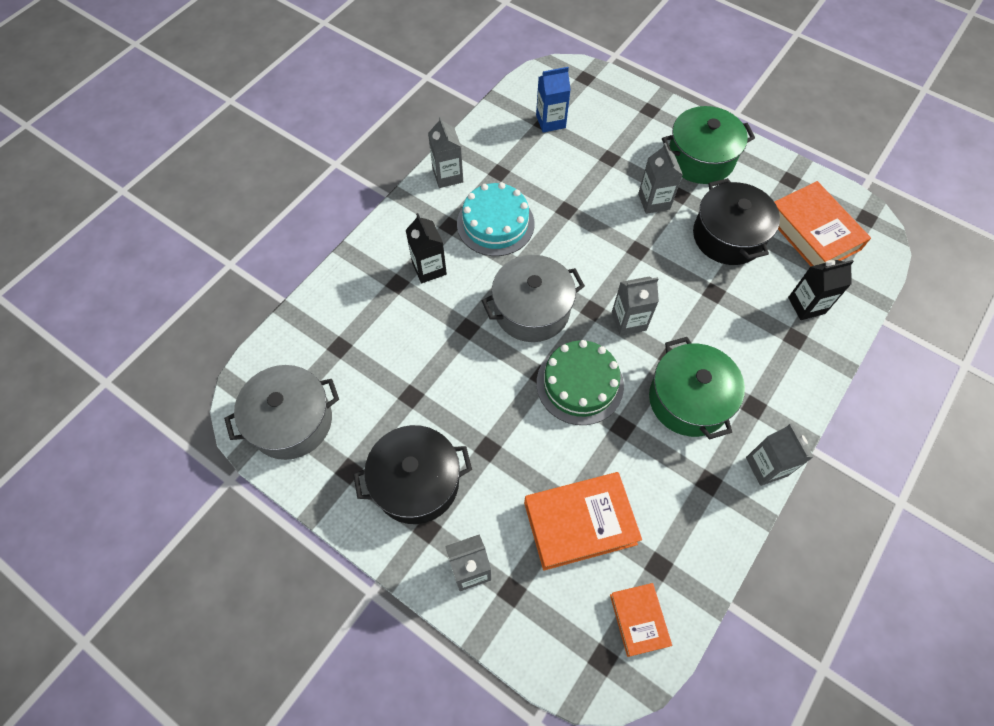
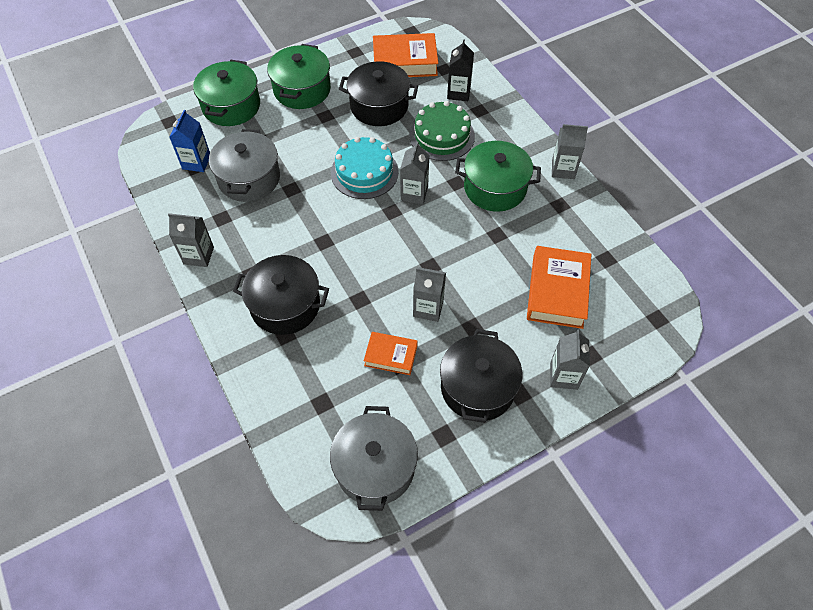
camera: 65 degrees left, 5 degrees down
black carton [406,213,447,283] -> black pot [233,255,329,335]
turquoise cake [457,182,534,256] -> turquoise cake moved to [331,137,399,199]
grey pot [482,255,585,342] -> grey pot moved to [209,129,280,202]
green cake [537,340,624,425] -> green cake moved to [409,101,475,161]
orange book [610,583,672,657] -> orange book moved to [364,332,418,375]
grey carton [638,143,683,214] -> grey carton moved to [413,267,446,322]
none -> green pot [193,60,260,126]

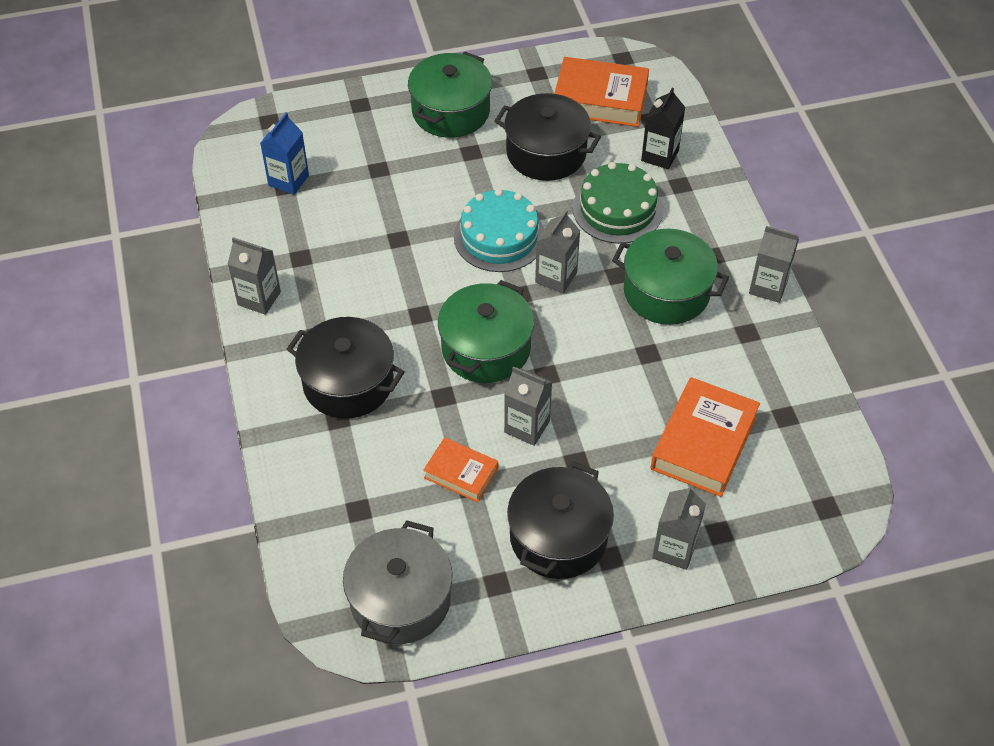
camera: 15 degrees right, 5 degrees down
green pot [193,60,260,126] -> green pot moved to [438,280,534,383]
grey pot [209,129,280,202] -> none

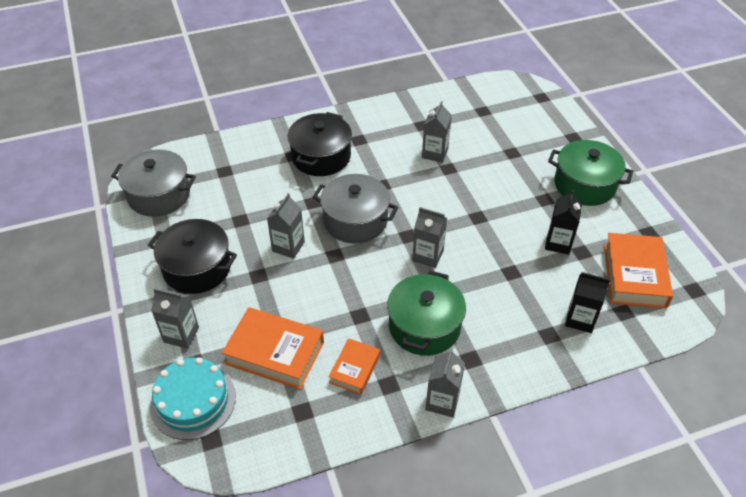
camera: 85 degrees right, 5 degrees down
grey carton [228,237,281,315] -> grey carton moved to [422,101,452,163]
blue carton [260,113,309,195] -> none
orange book [423,437,498,502] -> orange book moved to [329,338,380,395]
green pot [438,280,534,383] -> grey pot [313,174,398,244]
turquoise cake [454,188,544,272] -> turquoise cake moved to [150,357,236,440]
black pot [494,93,601,181] -> black carton [545,190,582,255]
green cake [573,162,663,244] -> none

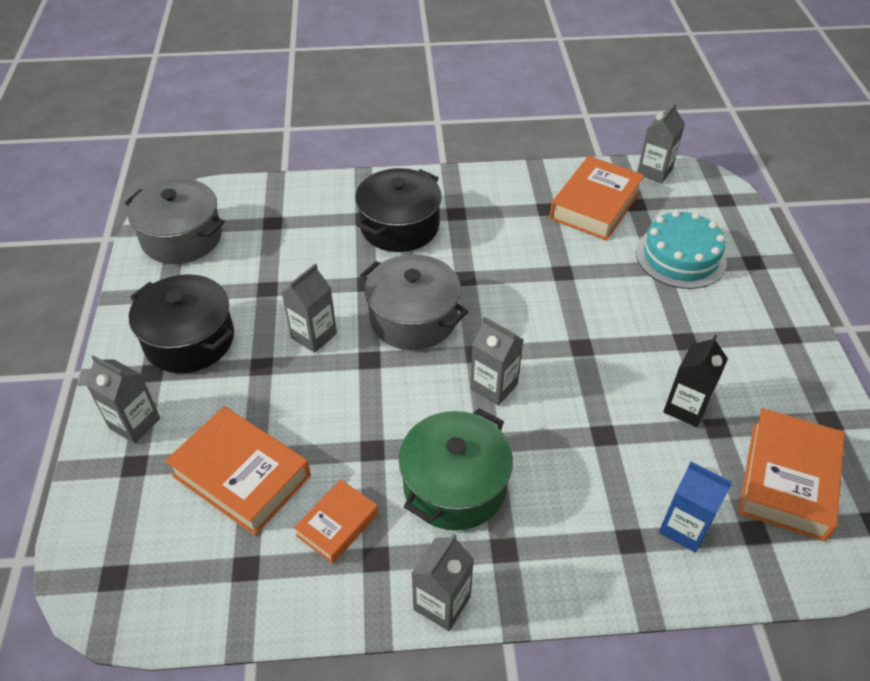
camera: 15 degrees right, 0 degrees up
turquoise cake [150,357,236,440] -> turquoise cake moved to [636,210,727,289]
grey carton [422,101,452,163] -> grey carton moved to [637,103,685,184]
green pot [548,140,633,206] -> none
black carton [565,272,610,333] -> blue carton [659,461,733,553]
none -> orange book [550,156,644,241]

